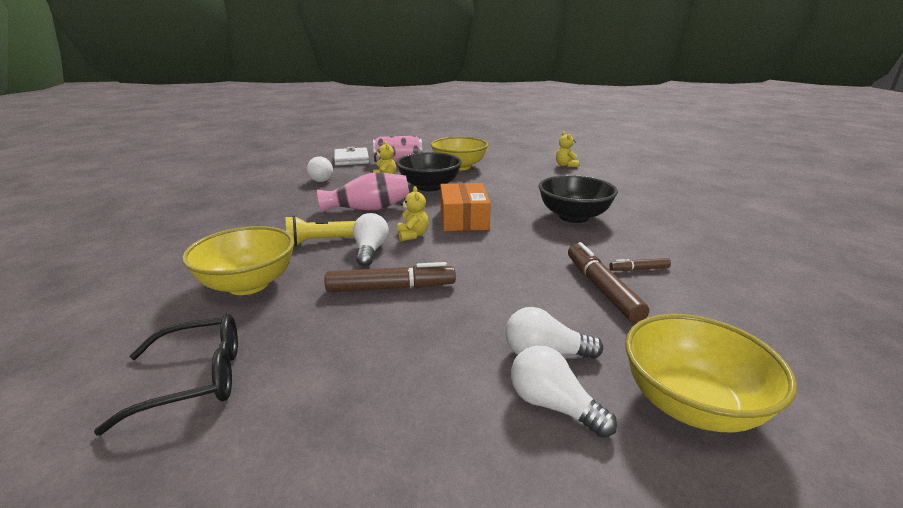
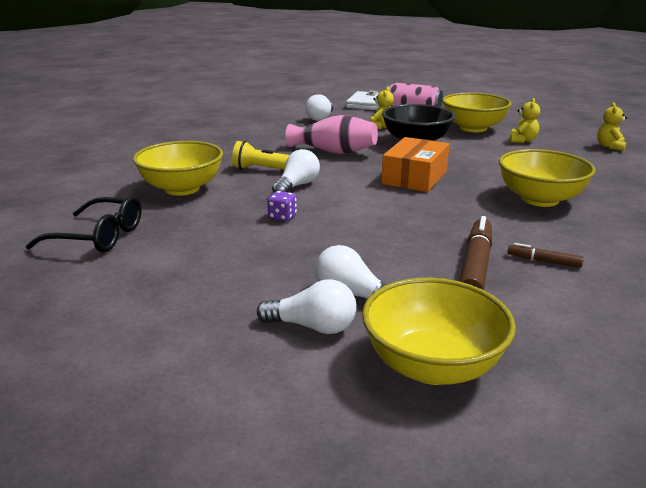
camera: 30 degrees right, 0 degrees up
brown marker [325,262,456,292] -> purple dice [267,191,297,221]
yellow teddy bear [397,186,428,241] -> yellow teddy bear moved to [510,98,540,143]
white light bulb [511,345,617,438] -> white light bulb turned 120 degrees clockwise [257,279,357,334]
black bowl [539,175,618,223] -> yellow bowl [499,149,596,207]

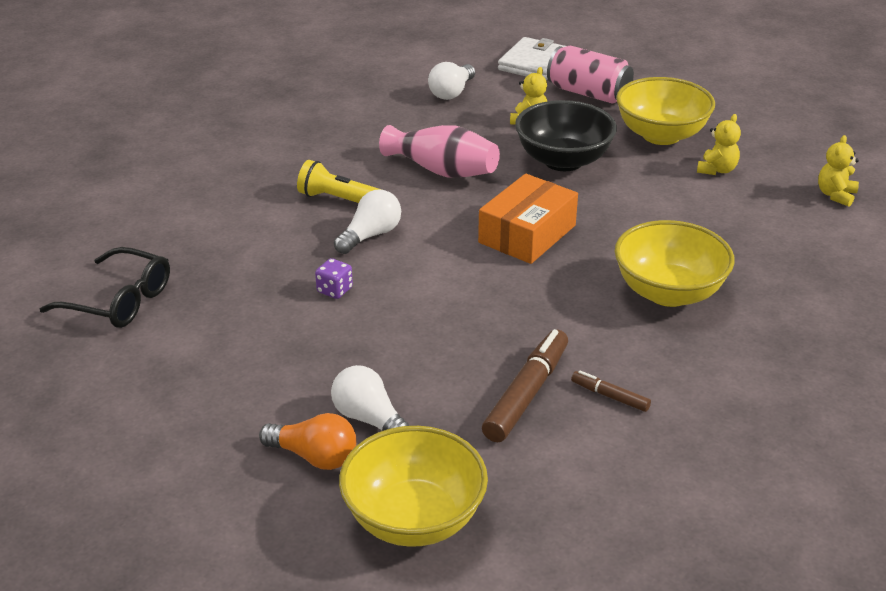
camera: 10 degrees right, 10 degrees up
yellow bowl [133,141,223,196] -> none
white light bulb [257,279,357,334] -> orange light bulb [259,413,357,470]

